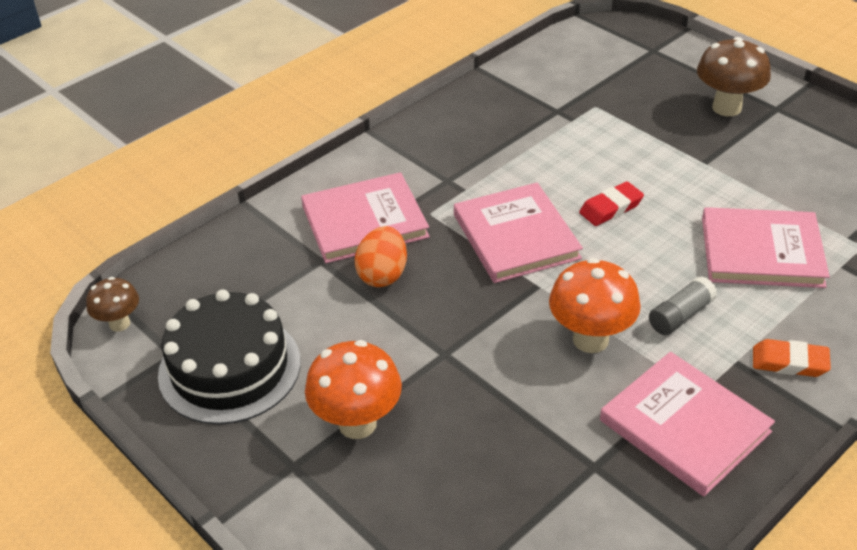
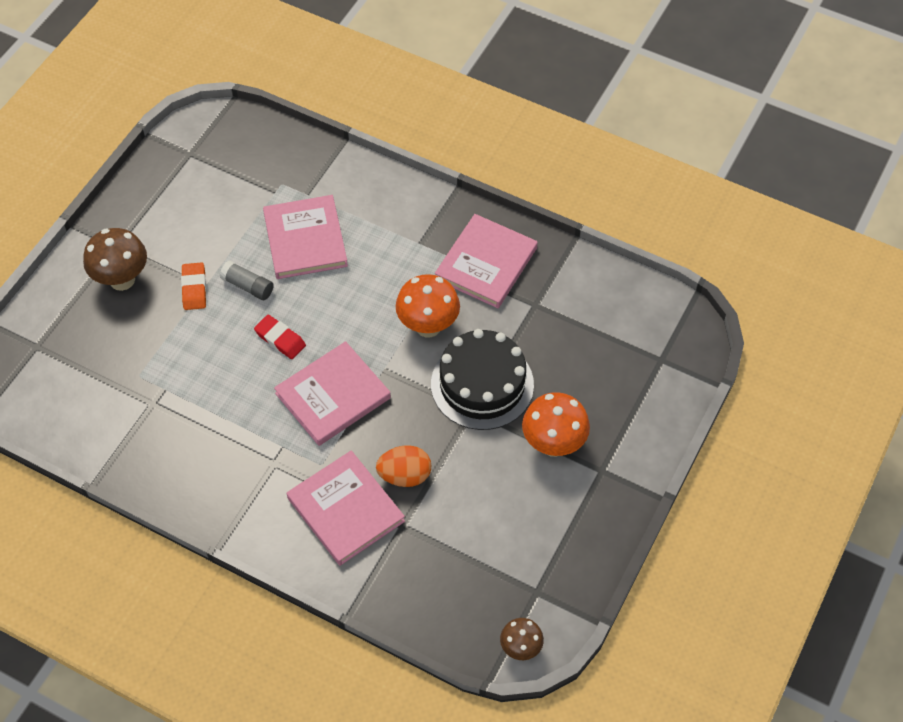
camera: 110 degrees left, 15 degrees up
black cake [158,289,301,424] -> black cake moved to [431,329,534,430]
grey glue stick [649,276,717,335] -> grey glue stick moved to [220,261,274,300]
orange eraser [753,339,831,377] -> orange eraser moved to [181,262,206,310]

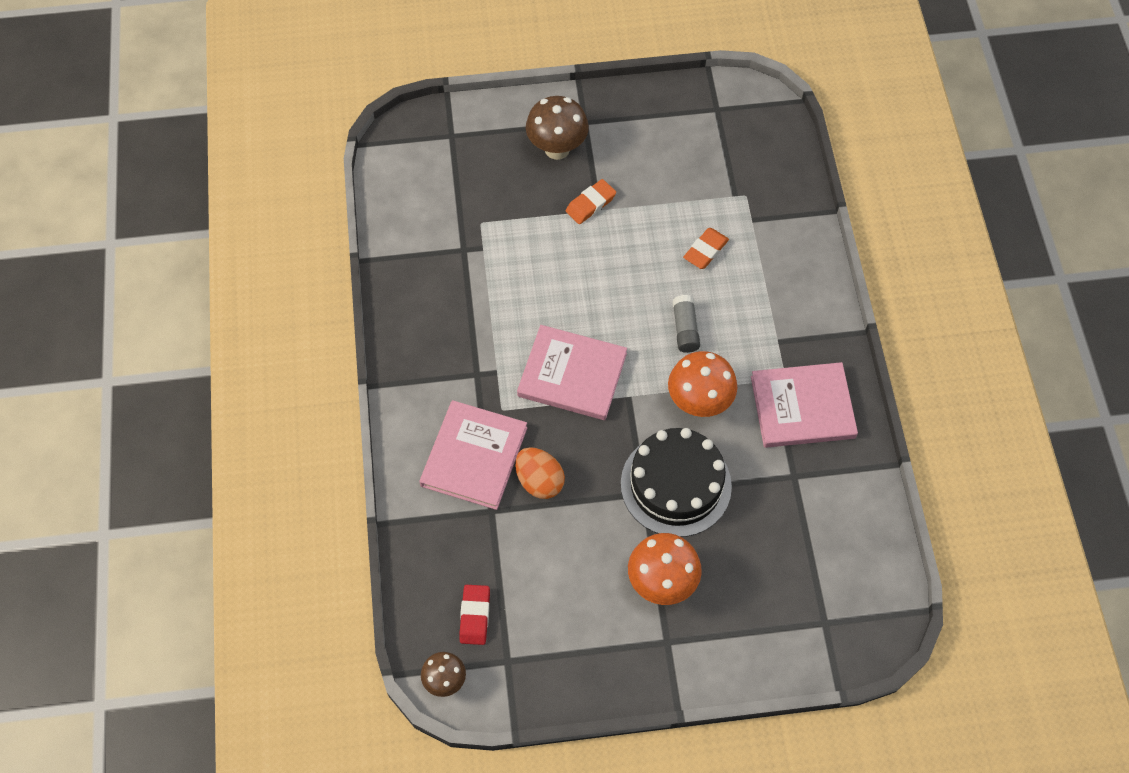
camera: 55 degrees right, 5 degrees up
grey glue stick [220,261,274,300] -> grey glue stick moved to [672,295,700,353]
red eraser [254,315,306,359] -> red eraser moved to [459,585,490,645]
pink book [263,195,348,279] -> orange eraser [683,228,729,269]

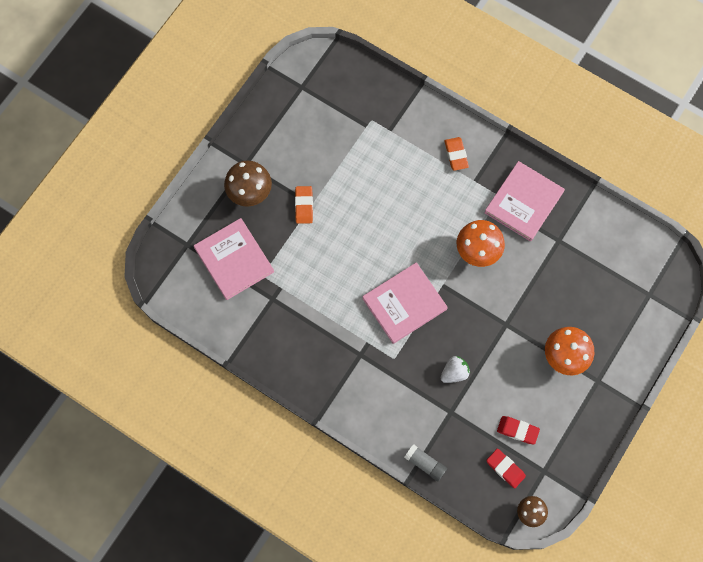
camera: 50 degrees left, 10 degrees up
pink book [419,400,527,510] -> pink book moved to [194,218,274,300]
orange egg [515,447,565,499] -> white strawberry [441,356,470,383]
black cake [621,428,732,537] -> none
grey glue stick [672,295,700,353] -> grey glue stick moved to [404,444,447,481]
orange eraser [683,228,729,269] -> orange eraser moved to [444,137,469,171]
none -> red eraser [497,416,540,444]

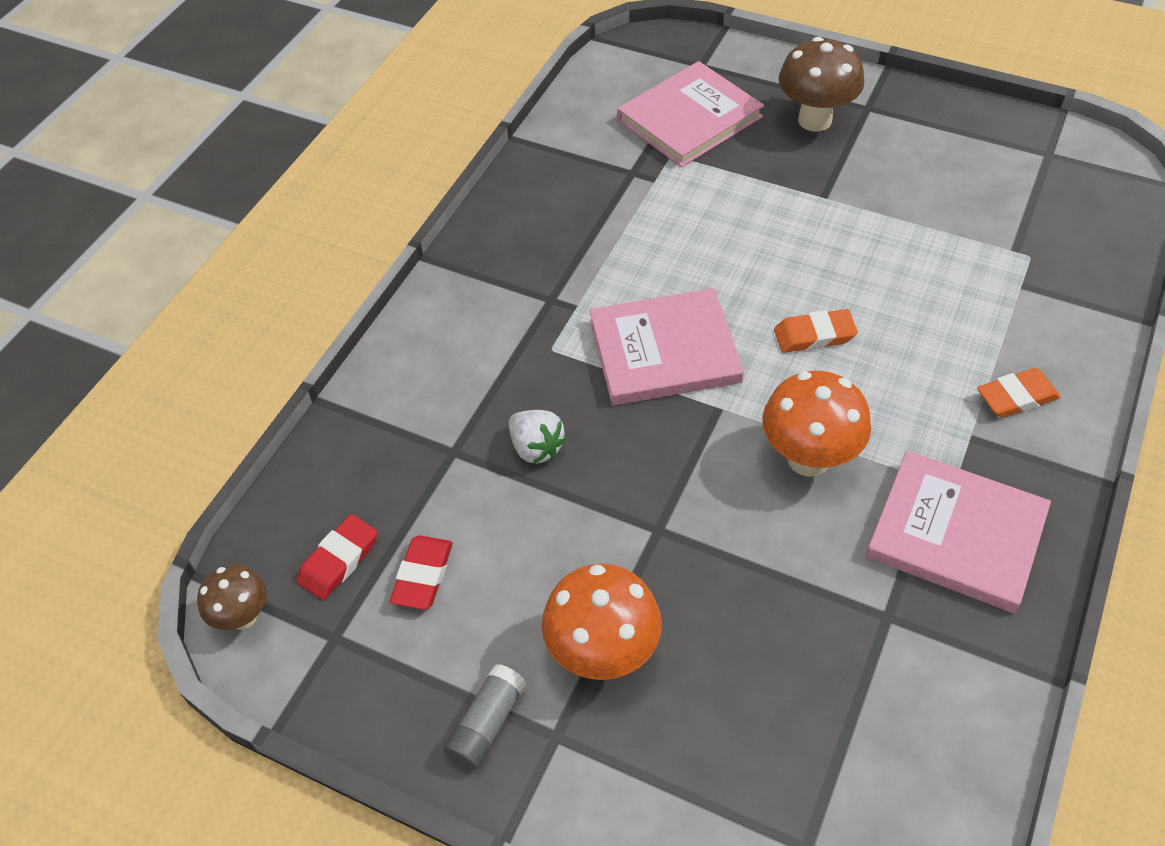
camera: 85 degrees right, 20 degrees down
orange eraser [295,186,313,224] -> orange eraser moved to [774,309,858,353]
pink book [362,262,448,344] -> pink book turned 60 degrees counterclockwise [589,288,744,405]
grey glue stick [404,444,447,481] -> grey glue stick moved to [443,664,527,770]

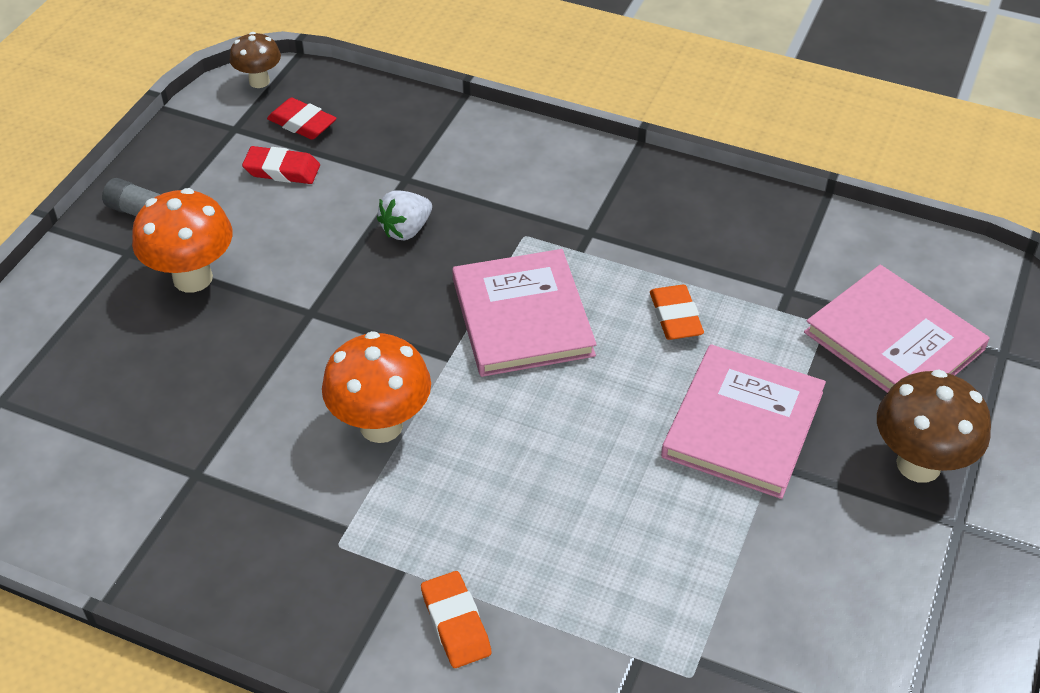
camera: 85 degrees right, 5 degrees down
orange eraser [774,309,858,353] -> orange eraser moved to [650,285,704,340]
pink book [866,451,1051,613] -> pink book moved to [661,344,826,499]

